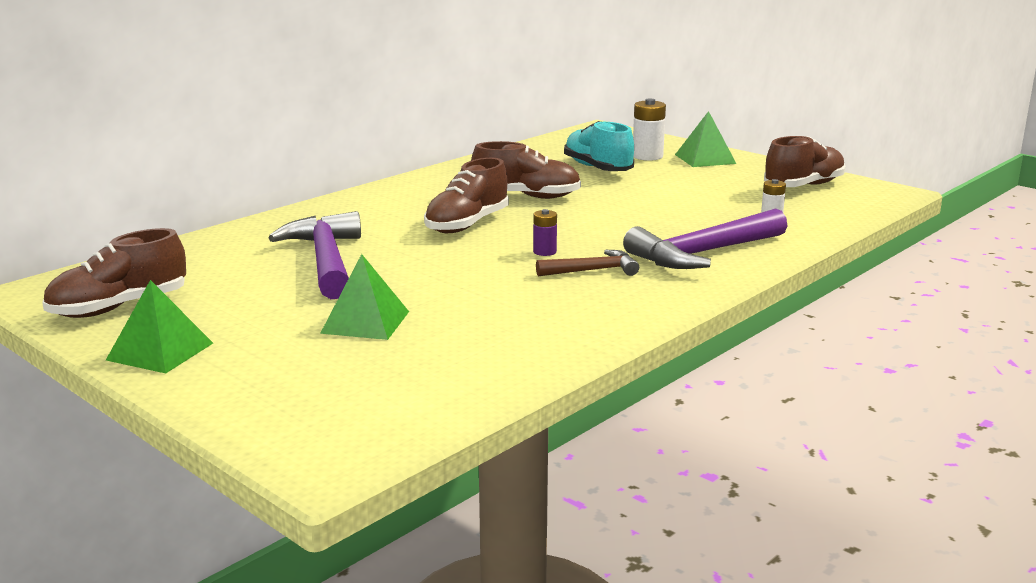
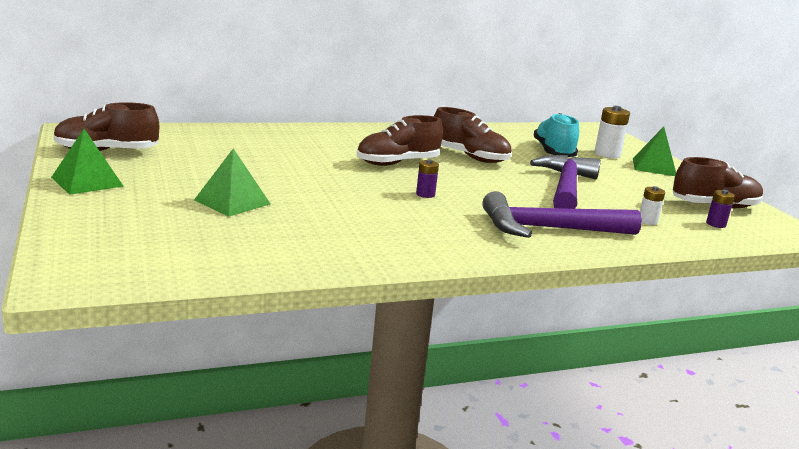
camera: 25 degrees right, 0 degrees up
purple hammer [268,211,361,299] -> purple hammer moved to [530,155,601,209]
brown hammer [536,250,639,276] -> none
none -> purple battery [706,190,735,228]

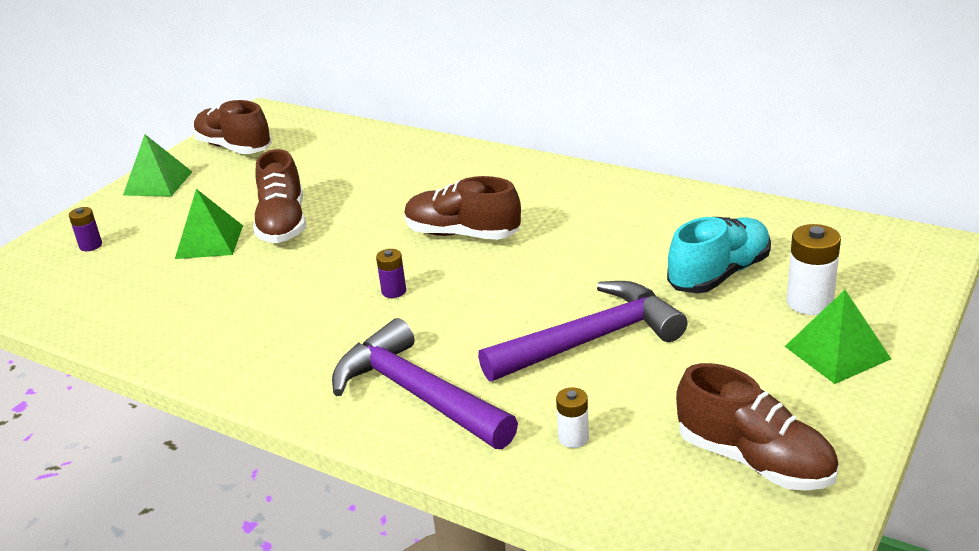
camera: 55 degrees right, 10 degrees up
brown shoe [434,107,512,163] -> brown shoe moved to [253,149,306,243]
purple battery [706,190,735,228] -> purple battery moved to [69,207,102,251]

